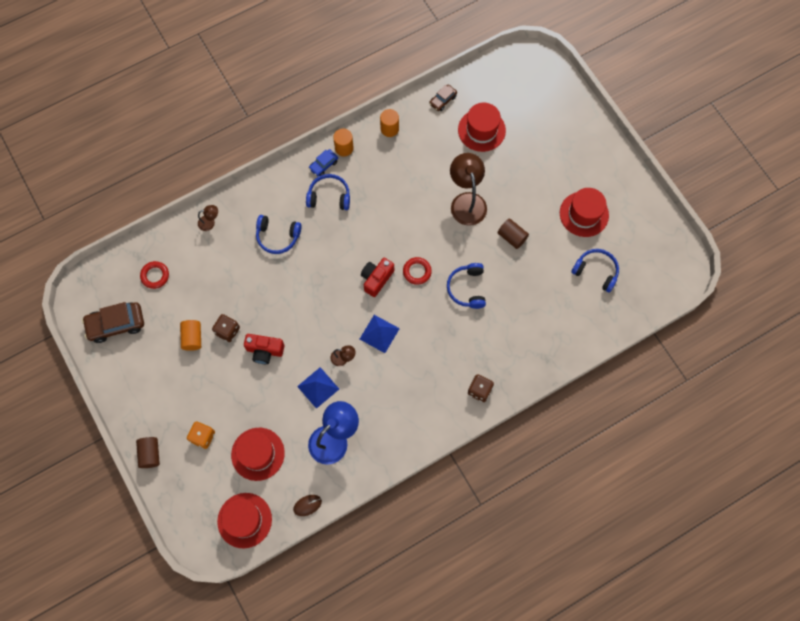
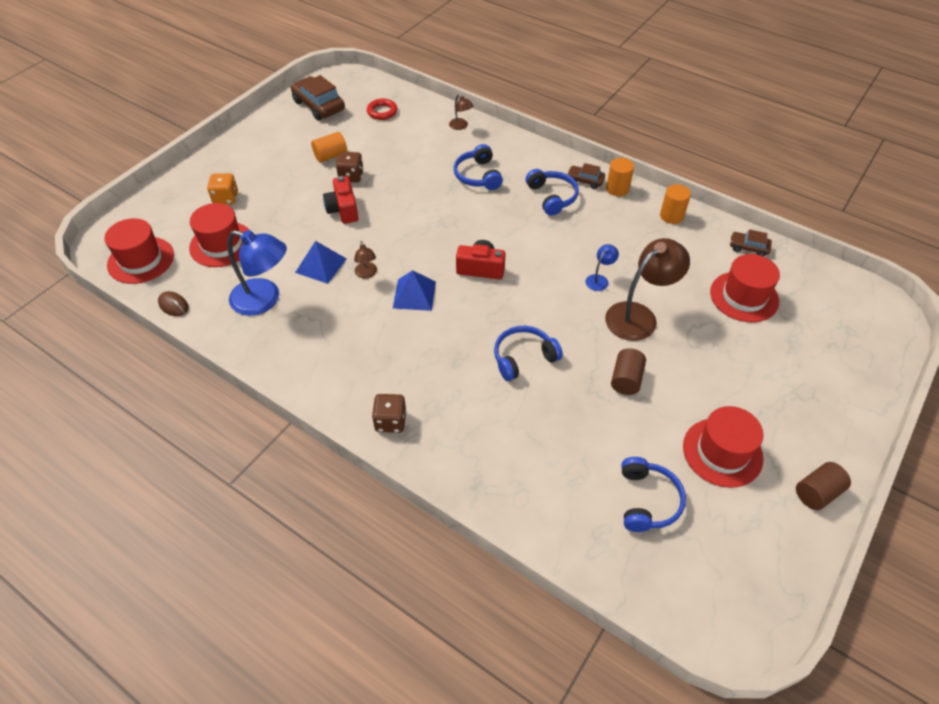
camera: 65 degrees right, 20 degrees down
brown cylinder [136,437,160,468] -> brown cylinder moved to [796,462,851,510]
blue car [309,149,338,177] -> brown car [567,163,605,189]
red ring [403,257,432,285] -> none
none -> blue lamp [585,244,619,291]

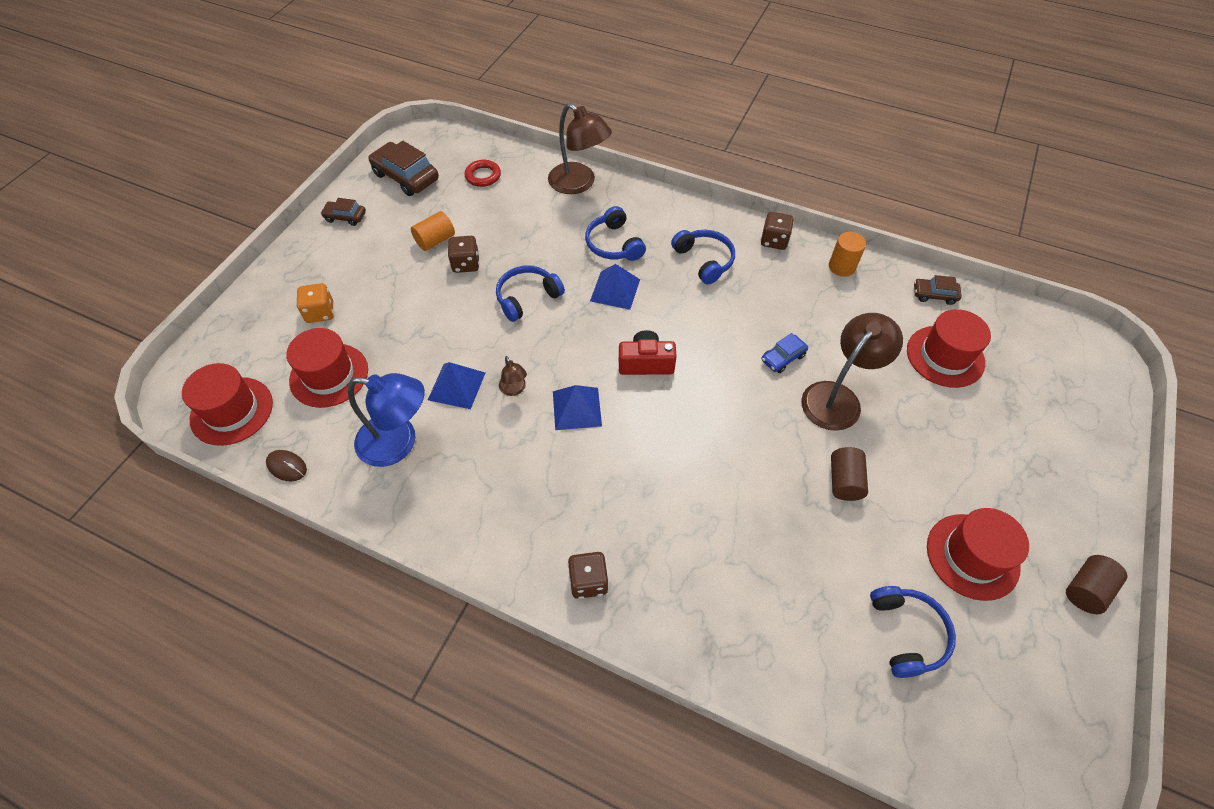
camera: 10 degrees left, 5 degrees up
red camera [323,176,358,224] -> none
brown lamp [449,94,473,130] -> brown lamp [548,103,612,194], size x2.14
blue headphones [494,326,563,381] -> blue headphones moved to [496,266,565,322]
brown car [567,163,605,189] -> brown car moved to [320,198,366,226]
blue lamp [585,244,619,291] -> blue car [762,333,808,373]
orange cylinder [606,158,634,196] -> brown dice [761,212,794,250]
none -> blue pyramid [590,264,640,310]

